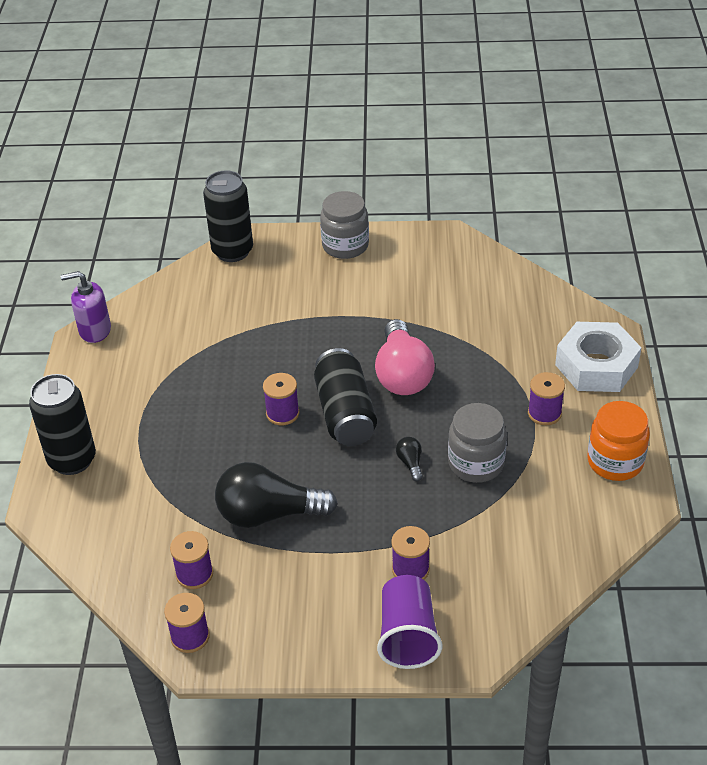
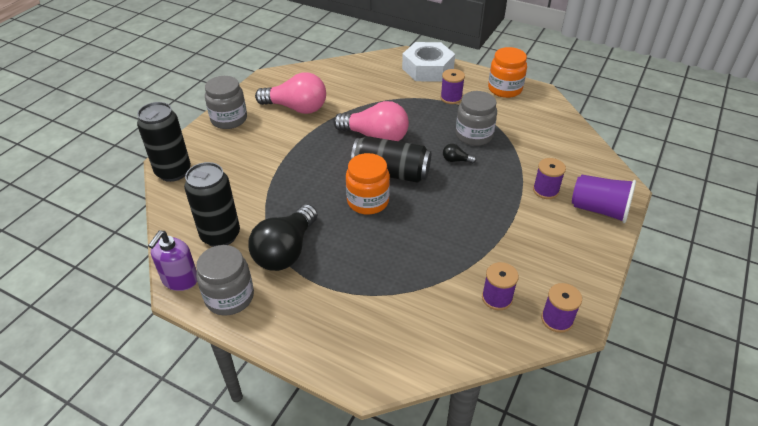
camera: 65 degrees left, 0 degrees up
black can [29,374,96,475] -> black can moved to [184,162,240,247]
black light bulb [215,462,338,528] -> black light bulb moved to [248,204,317,271]
purple spool [263,373,299,425] -> orange jar [346,153,390,214]
none -> grey jar [196,245,254,316]
none -> pink light bulb [255,72,326,114]

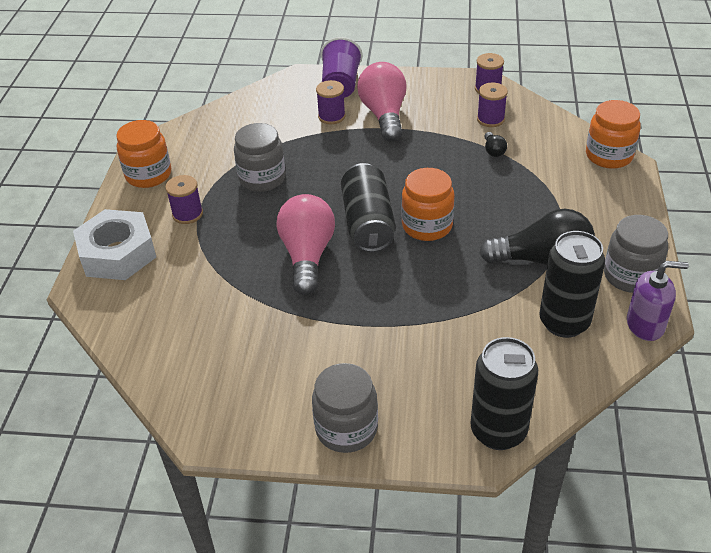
camera: 110 degrees left, 0 degrees up
pink light bulb [255,72,326,114] -> pink light bulb moved to [357,62,407,142]
black light bulb [443,144,476,164] -> black light bulb moved to [484,132,507,157]
none -> orange jar [586,100,641,169]

